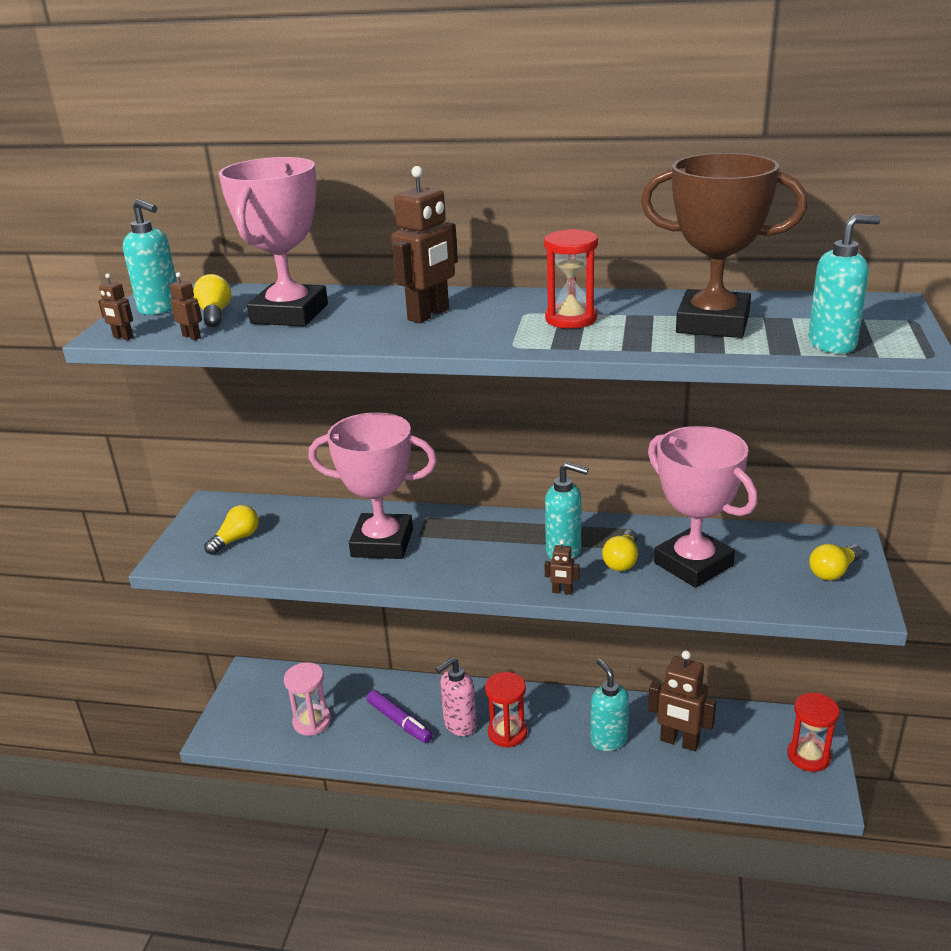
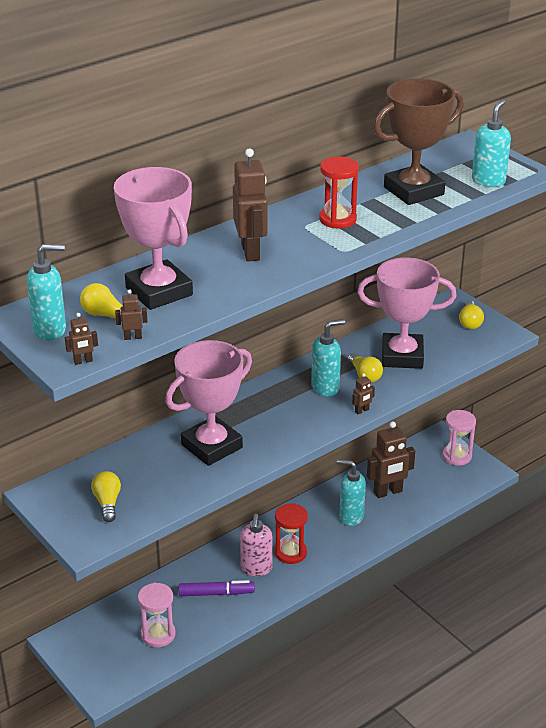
camera: 50 degrees left, 5 degrees up
red hourglass [788,693,840,772] -> pink hourglass [442,410,476,466]

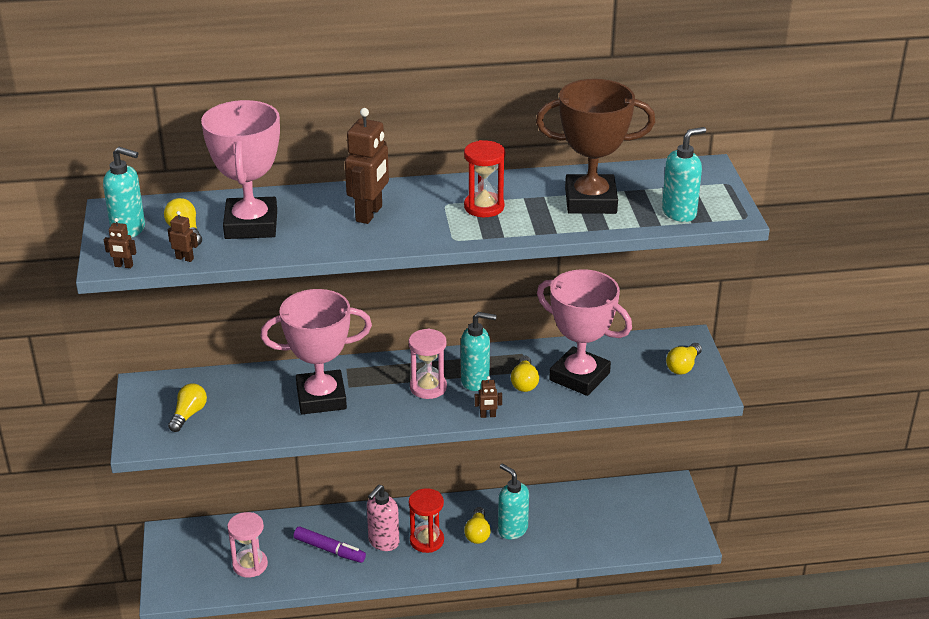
camera: 30 degrees right, 0 degrees up
brown robot [367,421,415,498] -> none
pink hourglass [442,410,476,466] -> pink hourglass moved to [409,328,447,399]
none -> yellow light bulb [464,507,491,544]

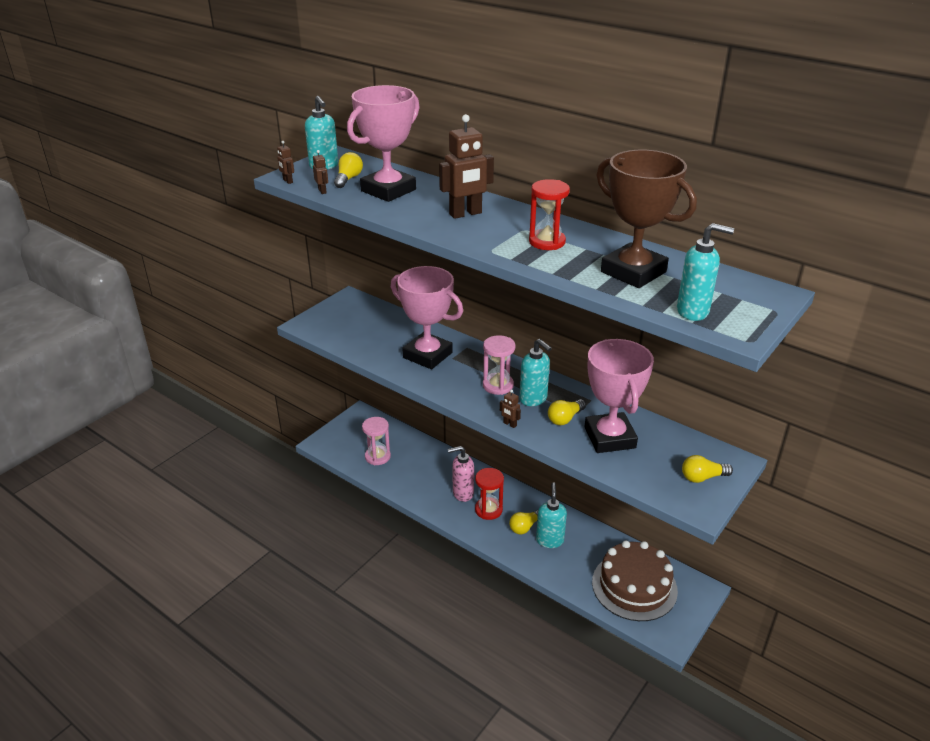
camera: 45 degrees right, 0 degrees up
yellow light bulb [168,383,207,432] -> none
purple marker [294,526,366,563] -> none
none -> brown cake [592,540,678,621]

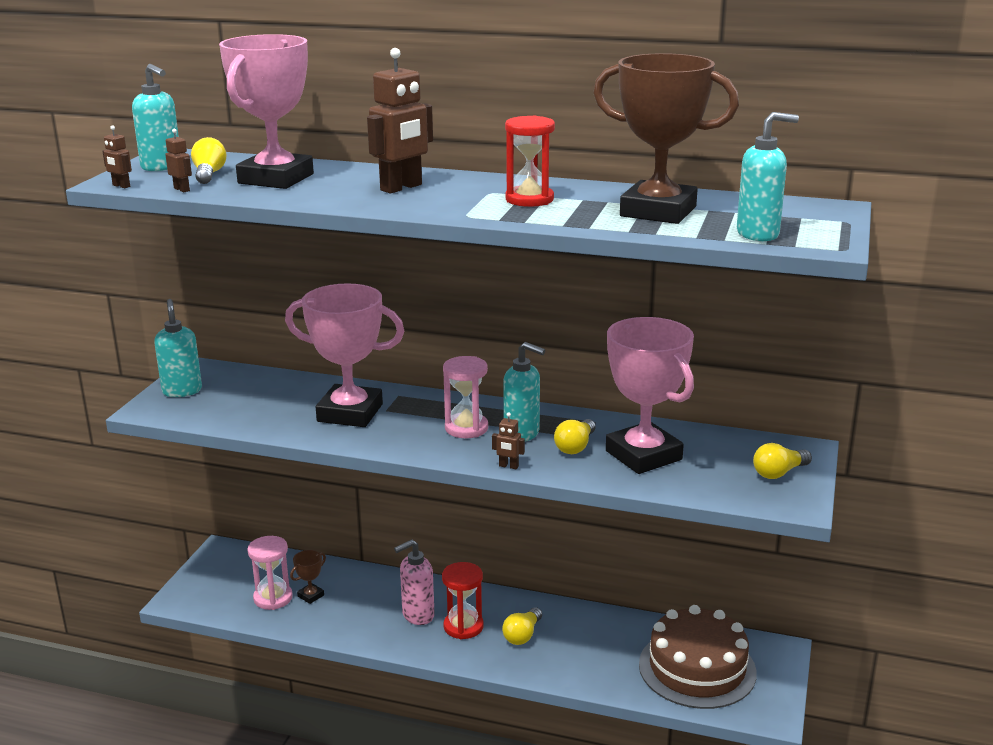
camera: 20 degrees left, 10 degrees down
turquoise soap dispenser [536,482,567,548] -> turquoise soap dispenser moved to [154,299,202,397]
none -> brown trophy [290,550,326,604]

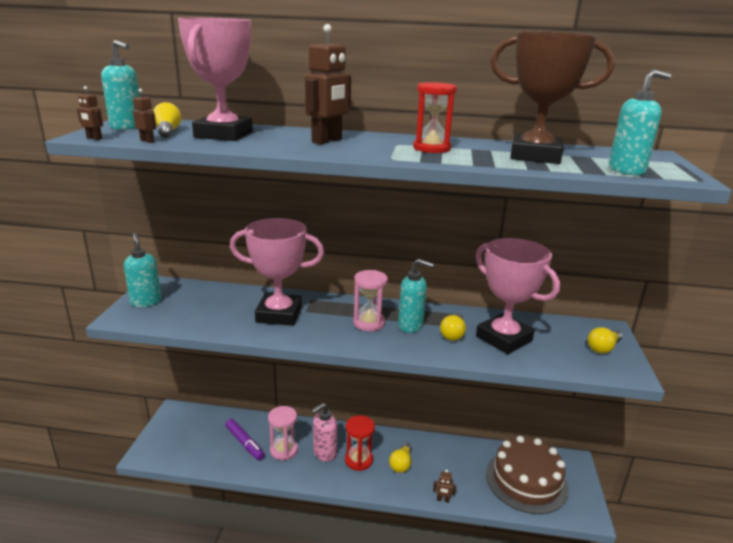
camera: 10 degrees left, 0 degrees up
pink hourglass [247,536,293,610] -> pink hourglass moved to [268,406,298,460]
brown trophy [290,550,326,604] -> purple marker [225,419,265,461]
brown robot [492,412,525,469] -> brown robot moved to [433,470,456,503]

